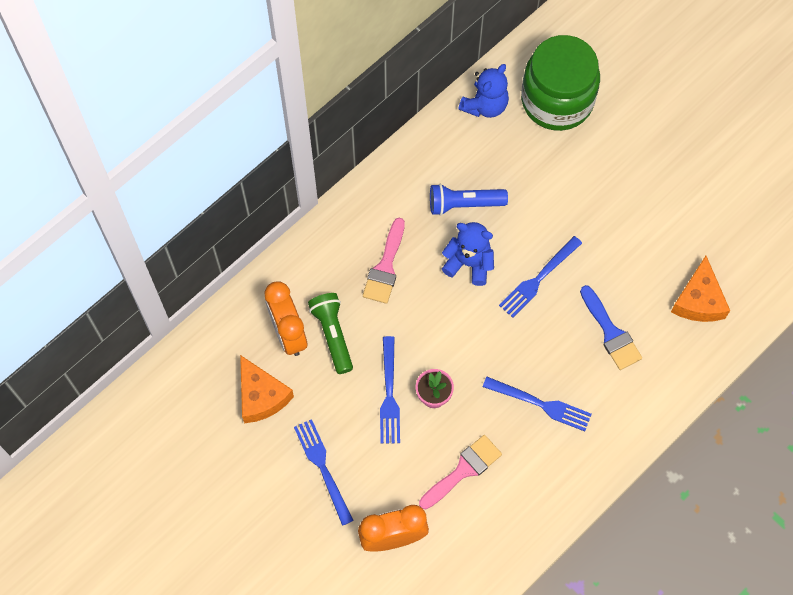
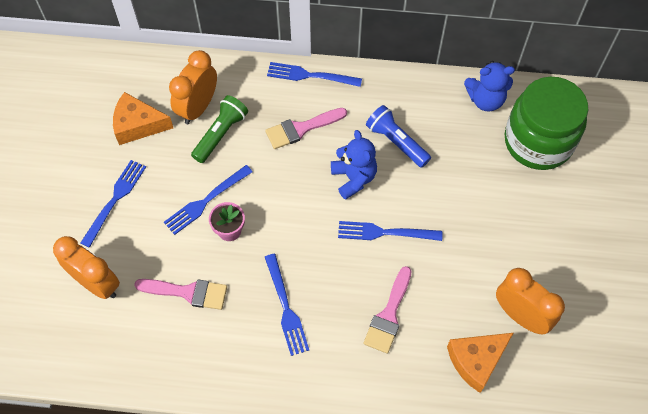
camera: 50 degrees right, 5 degrees down
orange cheese [240,355,294,423] -> orange cheese turned 75 degrees clockwise [113,92,173,145]
blue brush [580,285,642,370] -> pink brush [364,266,412,354]
none -> blue fork [267,62,362,87]
none -> orange clock [496,268,565,334]

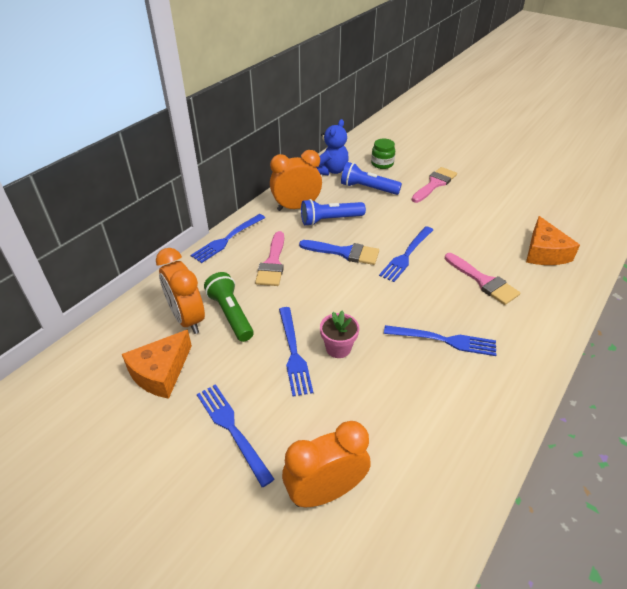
camera: 60 degrees left, 20 degrees down
pink brush [134,279,227,310] -> pink brush moved to [412,167,457,203]
blue teddy bear [331,130,377,200] -> blue brush [299,240,379,265]
orange clock [496,268,565,334] -> orange clock moved to [270,150,322,211]
green jar [505,77,588,170] -> green jar [371,139,395,169], size x0.42
none -> blue flashlight [341,162,402,195]

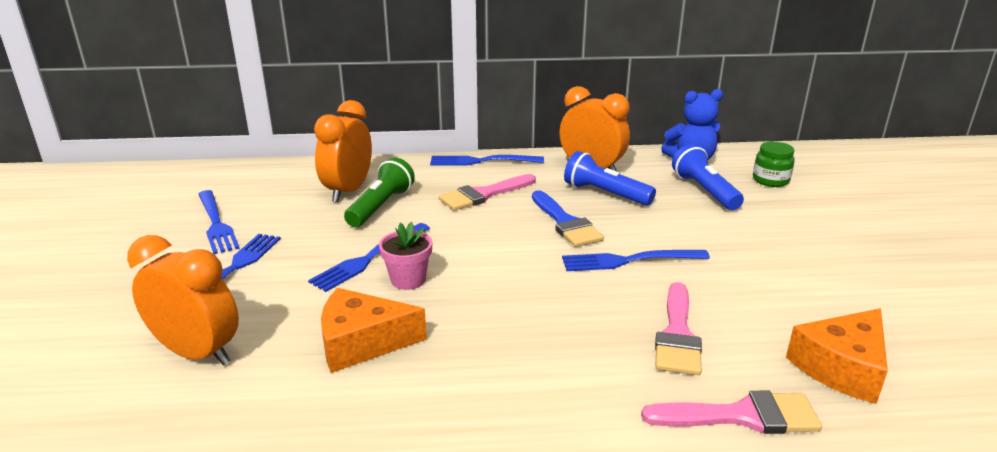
camera: 50 degrees right, 15 degrees down
orange cheese [122,330,192,399] -> orange cheese moved to [321,288,427,373]
blue fork [384,325,496,356] -> blue fork moved to [198,190,240,254]
pink brush [412,167,457,203] -> pink brush moved to [641,391,822,434]

